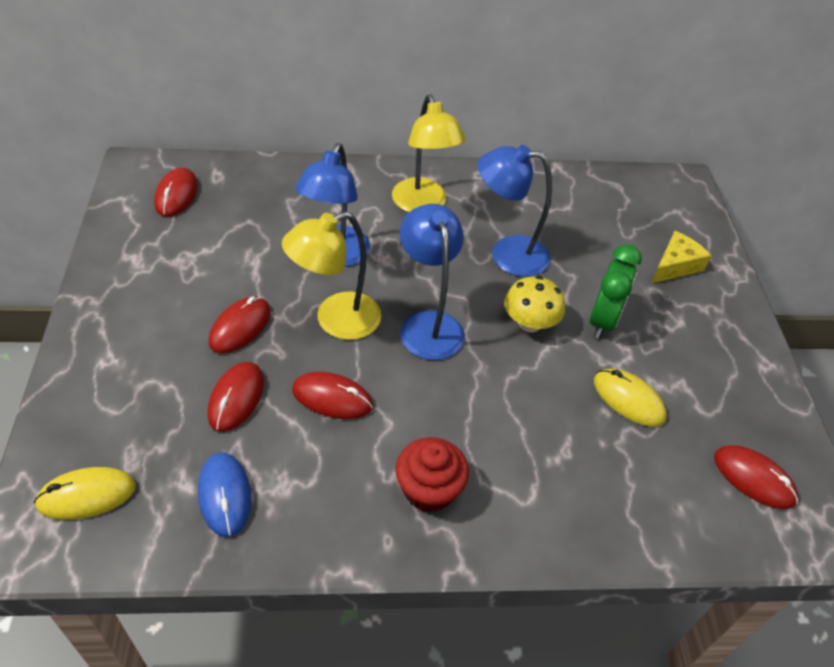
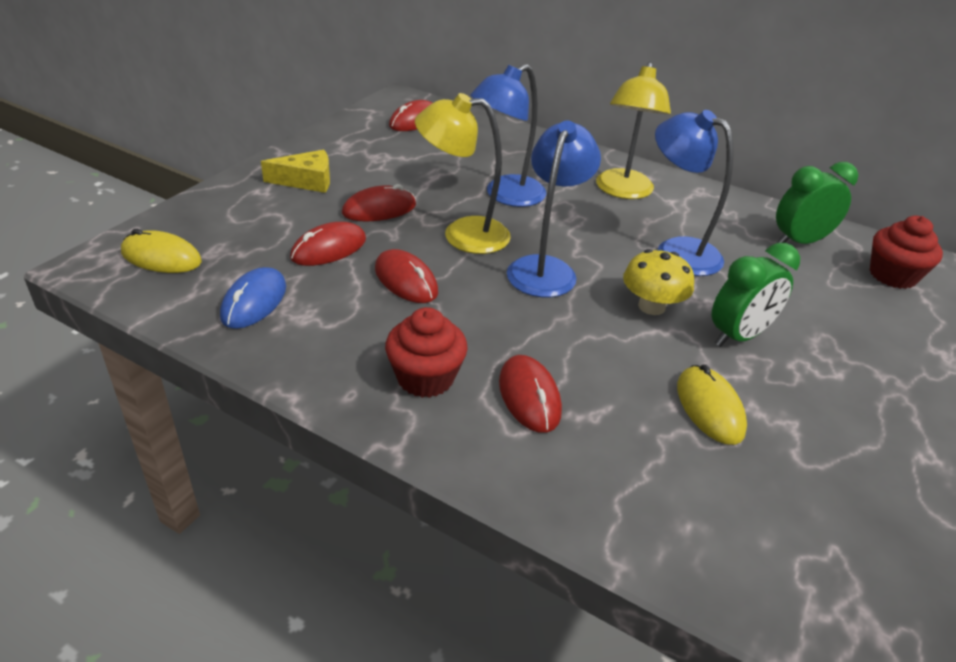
camera: 35 degrees right, 10 degrees down
yellow cheese [651,231,712,284] -> yellow cheese moved to [261,150,330,193]
red mouse [714,445,798,509] -> red mouse moved to [499,355,562,433]
none -> green clock [776,162,858,244]
none -> red cupcake [870,216,943,289]

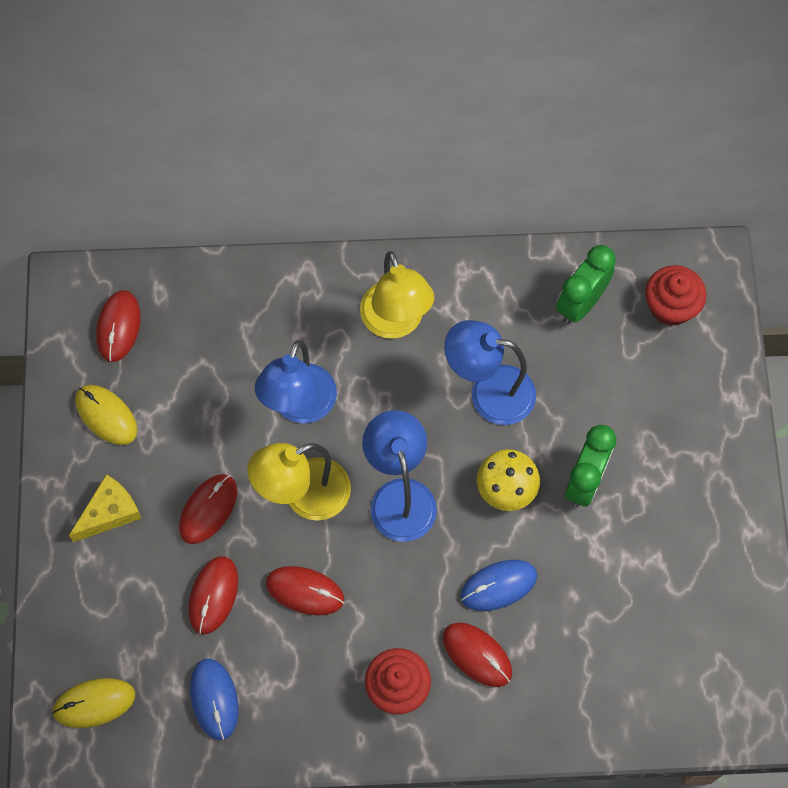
camera: 30 degrees left, 30 degrees up
yellow mouse [677,364,747,445] -> yellow mouse moved to [75,385,138,445]
none -> blue mouse [460,560,537,611]

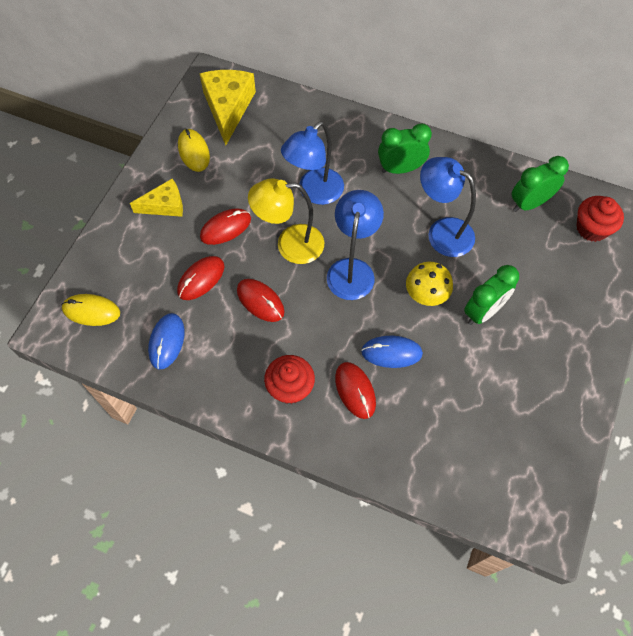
camera: 25 degrees right, 5 degrees down
red mouse [96,290,141,362] -> yellow cheese [199,70,256,145]
yellow lamp [360,251,434,339] -> green clock [378,123,432,174]

